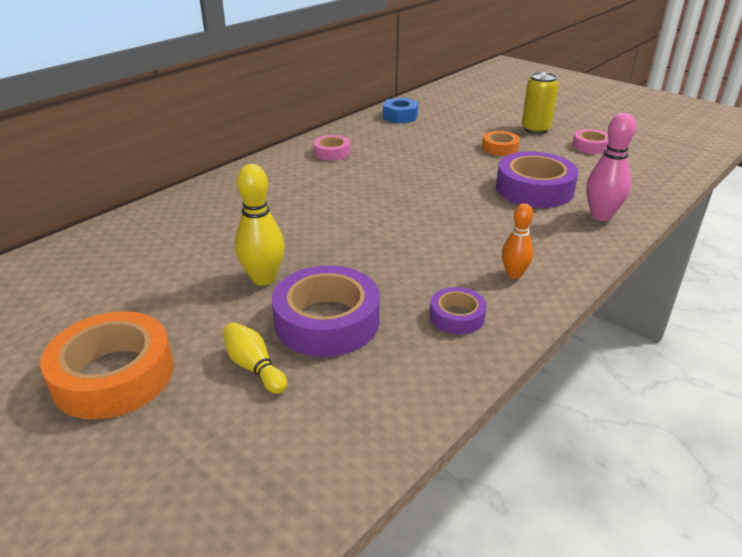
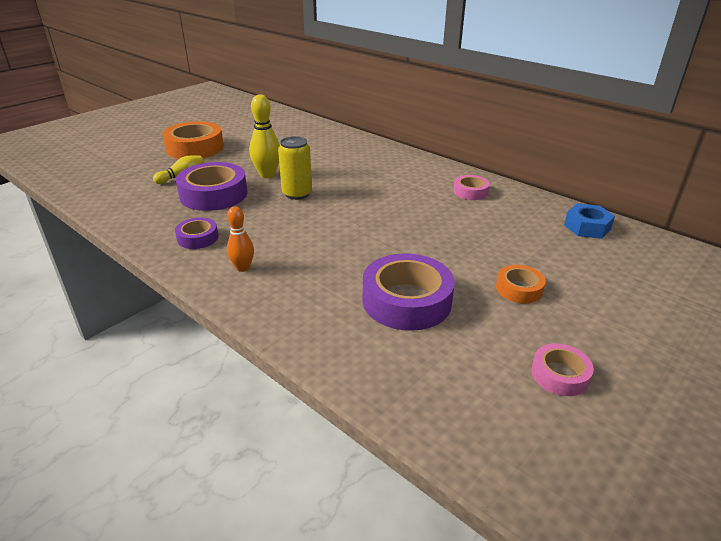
camera: 90 degrees right, 0 degrees up
yellow can [522,72,559,134] -> yellow can moved to [278,136,312,200]
pink bowling pin [586,113,636,221] -> none

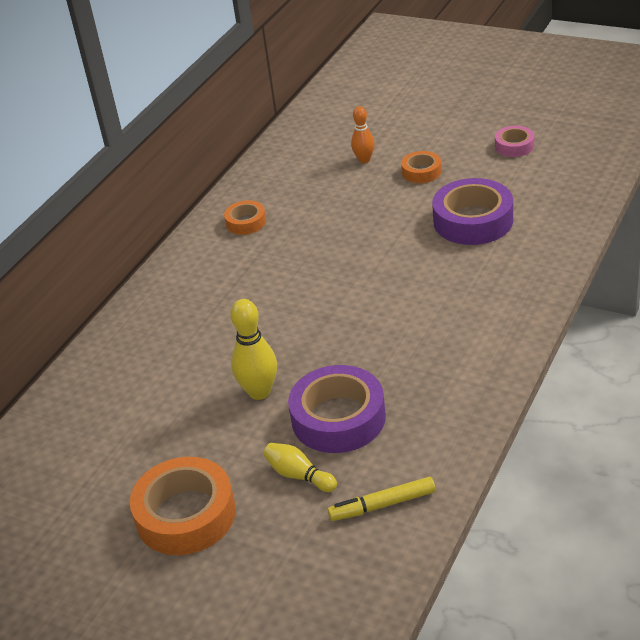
camera: 100 degrees left, 5 degrees up
purple tape [175,218,218,249] -> none
orange bowling pin [227,206,254,272] -> orange bowling pin moved to [351,106,375,163]
yellow can [278,136,312,200] -> none
pink tape [453,175,490,200] -> orange tape [224,201,266,235]
blue nut [564,203,615,239] -> none
none -> yellow marker [328,477,436,521]

